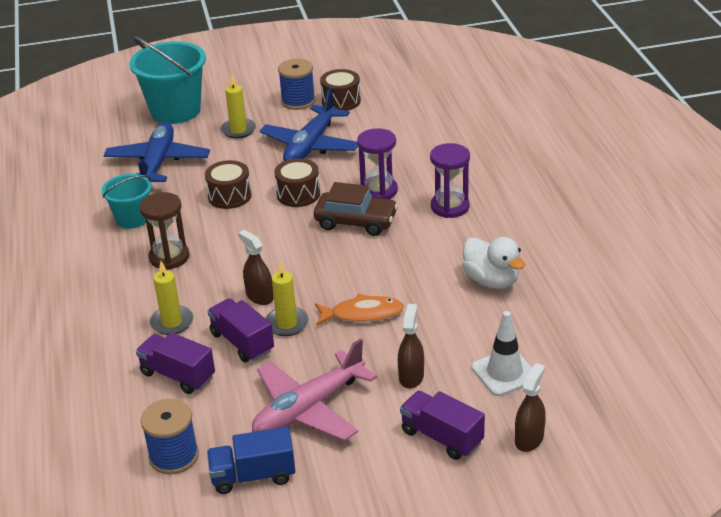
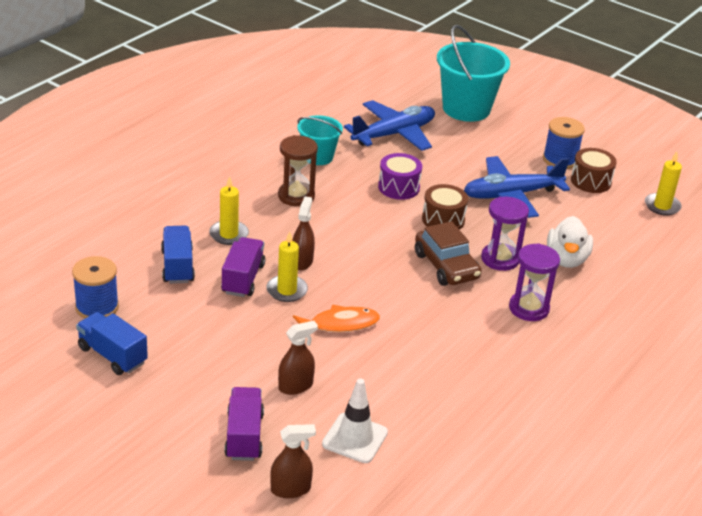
camera: 45 degrees right, 0 degrees up
purple truck [136,332,215,394] -> blue truck [161,225,195,284]
brown drum [205,160,252,209] -> purple drum [378,153,422,200]
yellow candle [221,75,256,139] -> yellow candle moved to [645,152,682,216]
pink plane [252,338,377,441] -> none
orange fish [315,294,404,325] -> orange fish turned 60 degrees counterclockwise [293,305,380,332]
white duck [462,237,525,289] -> white duck moved to [547,216,593,268]

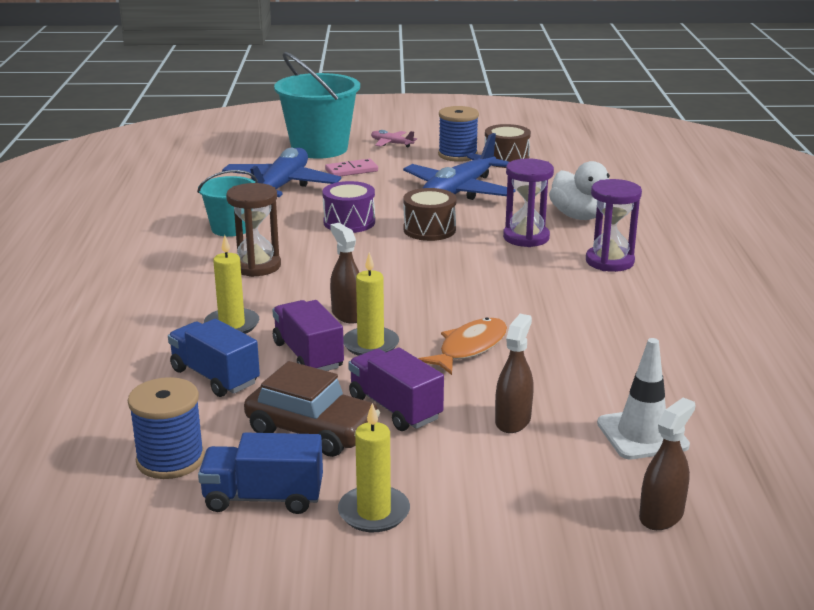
camera: 35 degrees left, 10 degrees down
purple truck [224,387,264,461] -> purple truck moved to [348,347,444,431]
brown car [415,221,482,286] -> brown car moved to [244,361,380,457]
yellow candle [645,152,682,216] -> yellow candle moved to [338,403,410,532]
none -> pink domino [325,159,378,176]
none -> pink plane [371,130,417,147]

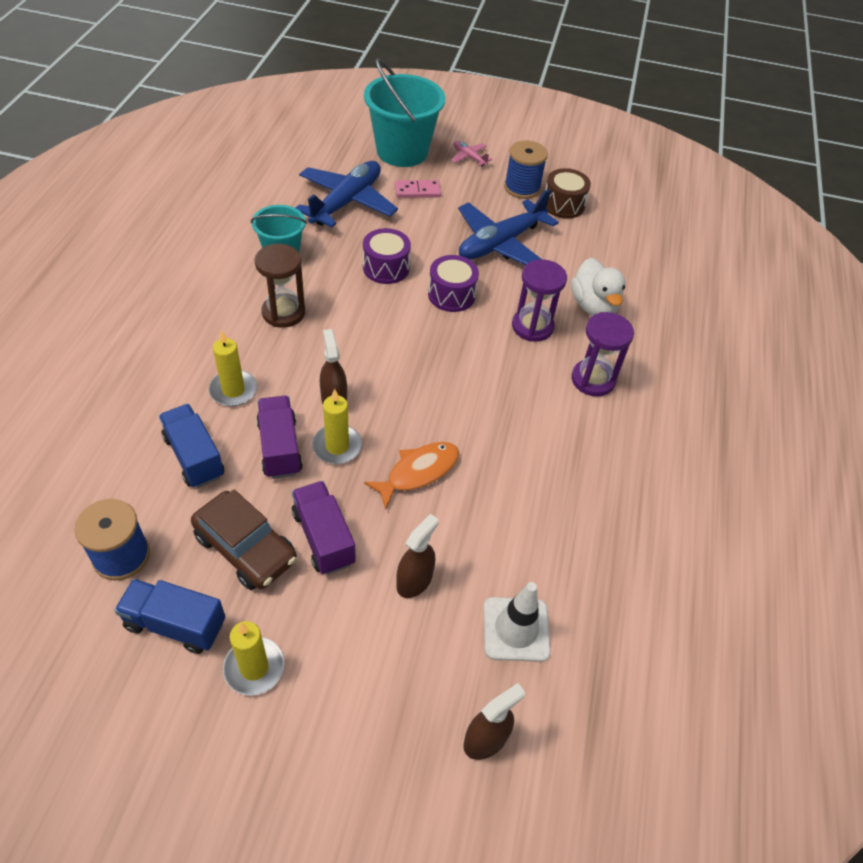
camera: 10 degrees right, 25 degrees up
brown drum [403,188,457,241] -> purple drum [428,255,479,312]

